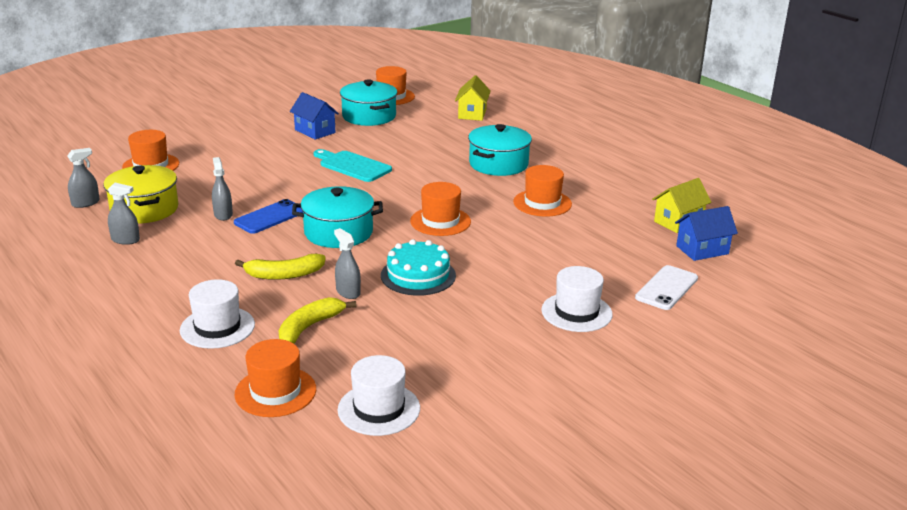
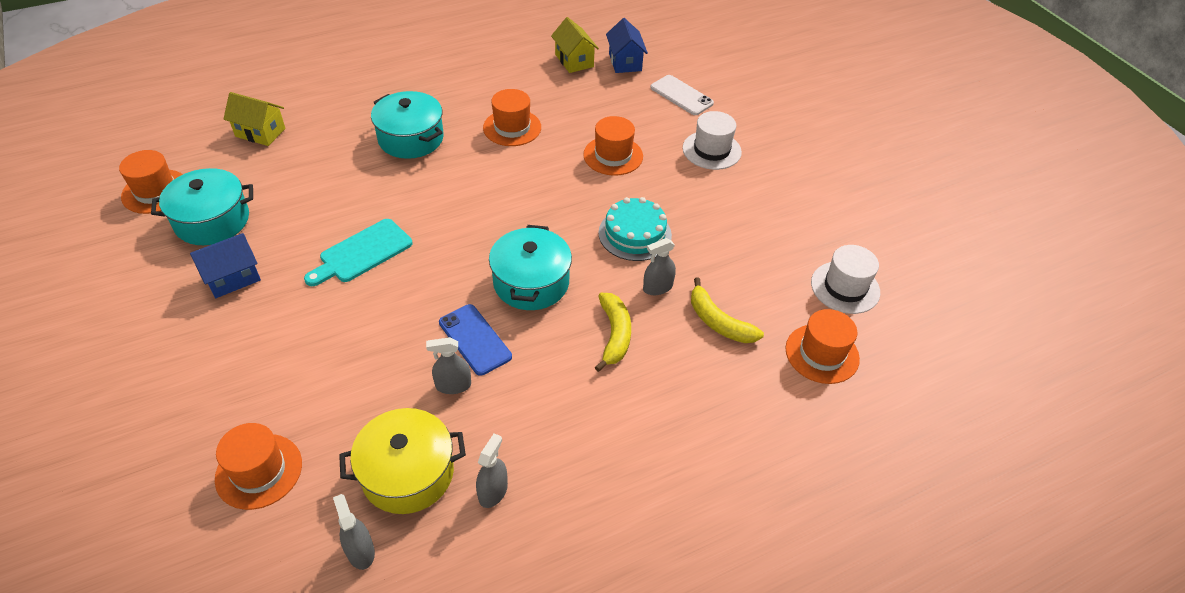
camera: 80 degrees left, 20 degrees up
white hat [180,279,255,349] -> none
orange hat [410,182,471,236] -> orange hat moved to [583,116,643,176]

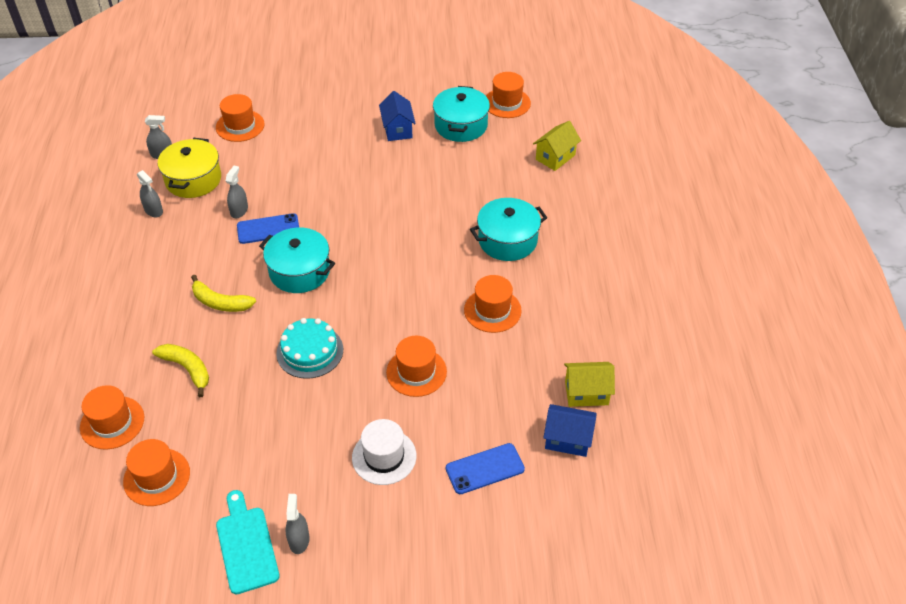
camera: 115 degrees right, 0 degrees up
turquoise cutting board [304,219,412,286] -> turquoise cutting board moved to [216,490,279,594]
grey spray bottle [643,238,676,295] -> grey spray bottle moved to [286,494,310,554]
white phone [650,75,714,115] -> blue phone [446,443,525,494]
yellow banana [691,278,764,343] -> yellow banana turned 60 degrees clockwise [152,344,209,397]
white hat [811,245,880,314] -> orange hat [123,439,190,506]

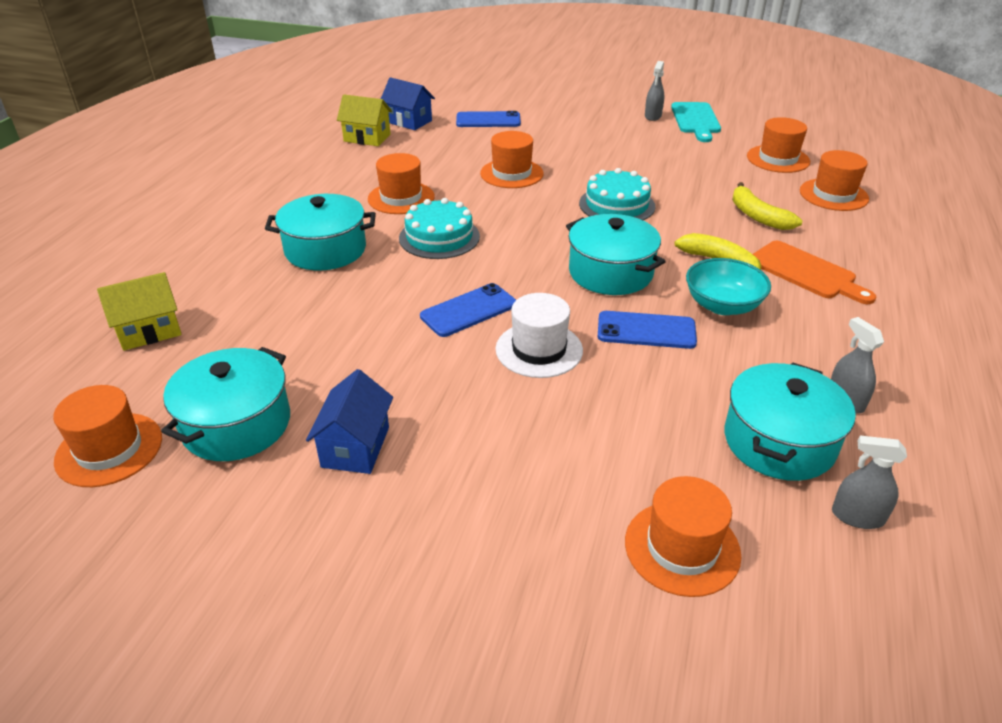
camera: 160 degrees left, 10 degrees down
yellow pot [158,138,221,198] -> turquoise pot [725,363,856,481]
grey spray bottle [226,166,248,218] -> none
white hat [352,419,416,485] -> white hat moved to [496,293,583,378]
none -> turquoise cake [399,198,480,259]
none -> blue phone [420,283,516,337]
none -> turquoise bowl [686,258,771,315]
none -> orange cutting board [753,241,876,304]

